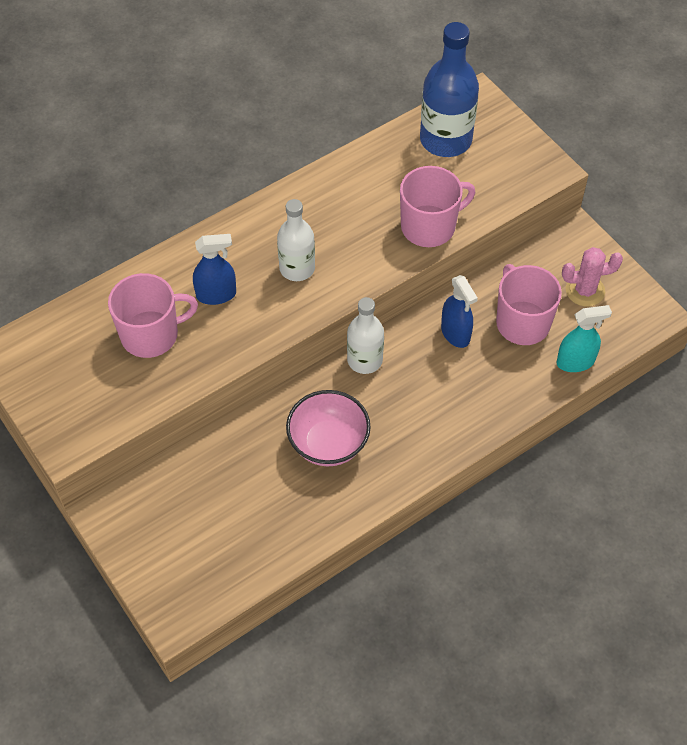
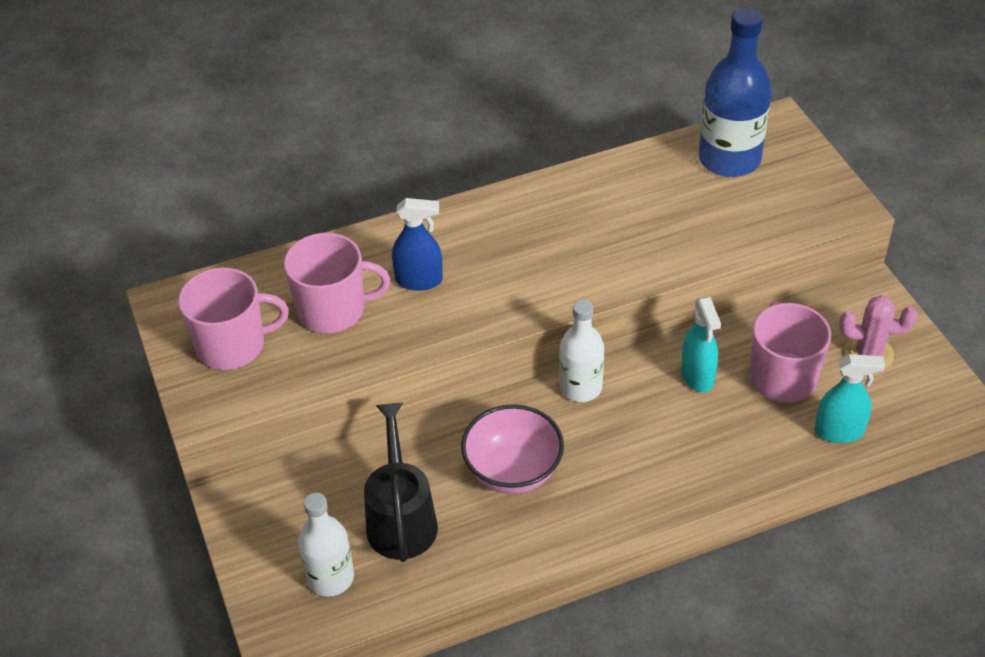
camera: 15 degrees right, 10 degrees down
white bottle [277,199,315,281] -> white bottle moved to [298,493,354,597]
pink mug [400,166,475,247] -> pink mug moved to [178,267,289,370]
blue spray bottle [441,275,478,348] -> turquoise spray bottle [681,297,721,392]
none -> black watering can [364,403,438,562]

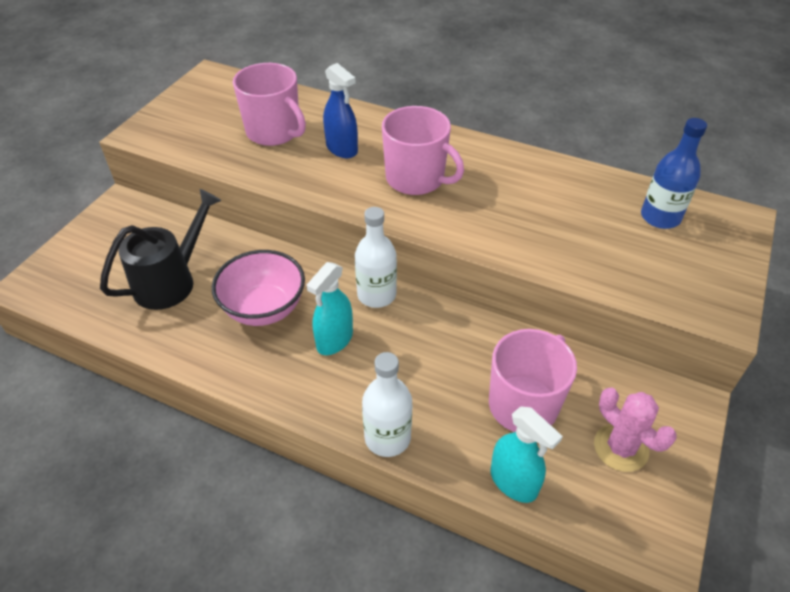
camera: 45 degrees right, 0 degrees up
pink mug [178,267,289,370] -> pink mug moved to [382,106,464,195]
white bottle [298,493,354,597] -> white bottle moved to [362,352,412,457]
turquoise spray bottle [681,297,721,392] -> turquoise spray bottle moved to [307,262,353,355]
blue bottle [699,8,772,177] -> blue bottle [641,118,707,229], size x0.64

